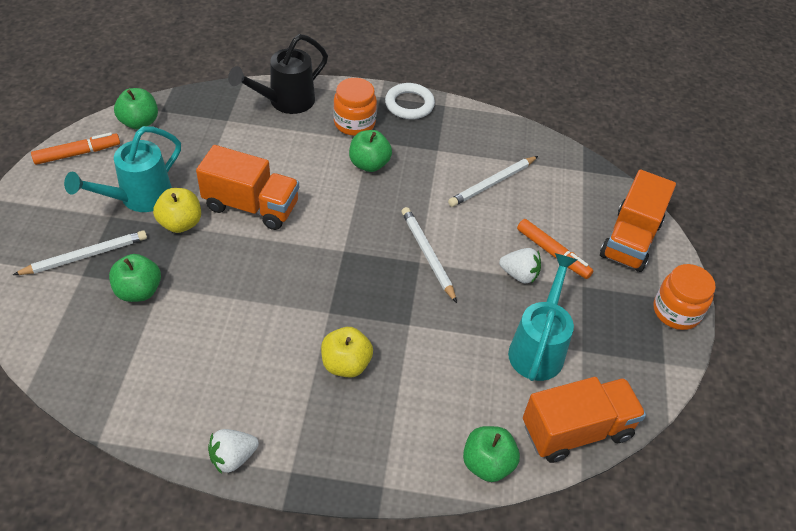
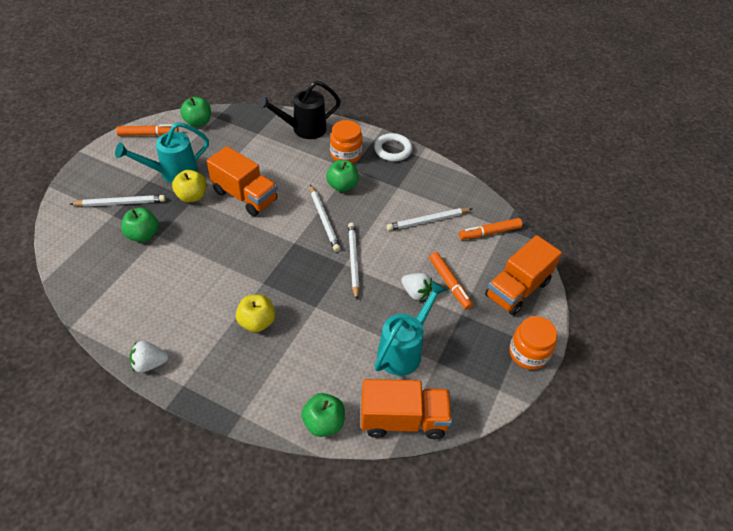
camera: 20 degrees right, 0 degrees up
none -> white pencil [310,185,341,252]
none -> orange marker [459,218,522,240]

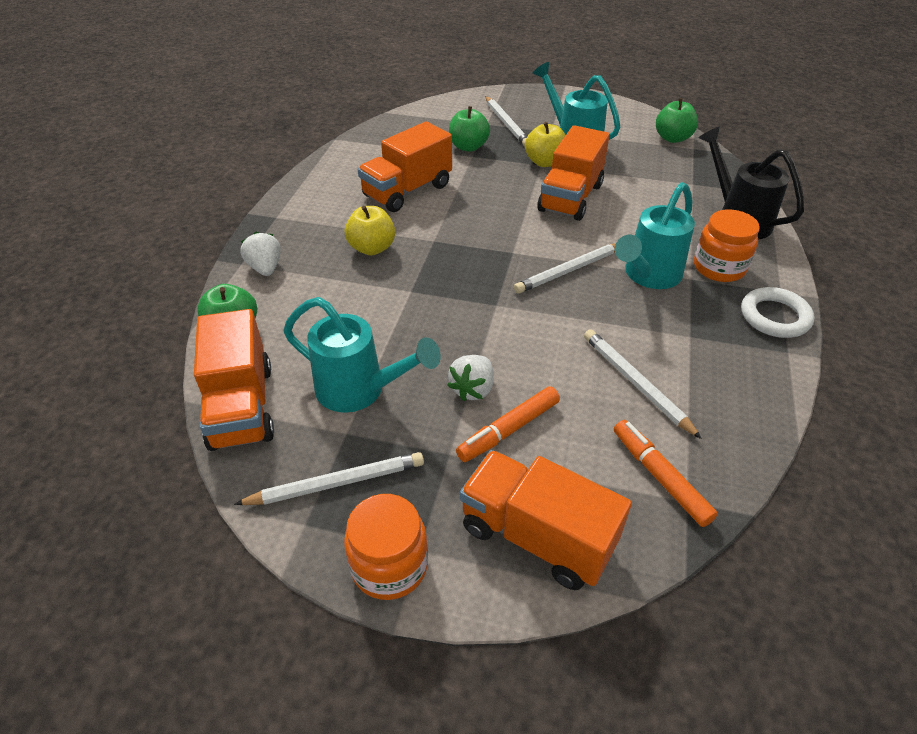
camera: 80 degrees right, 5 degrees down
orange marker [116,124,179,136] -> none
white strawberry [129,341,169,373] -> white strawberry moved to [241,232,280,276]
green apple [326,160,359,192] -> turquoise watering can [615,182,695,289]
white pencil [348,222,360,300] -> white pencil moved to [234,452,424,505]
none -> orange truck [358,121,452,212]

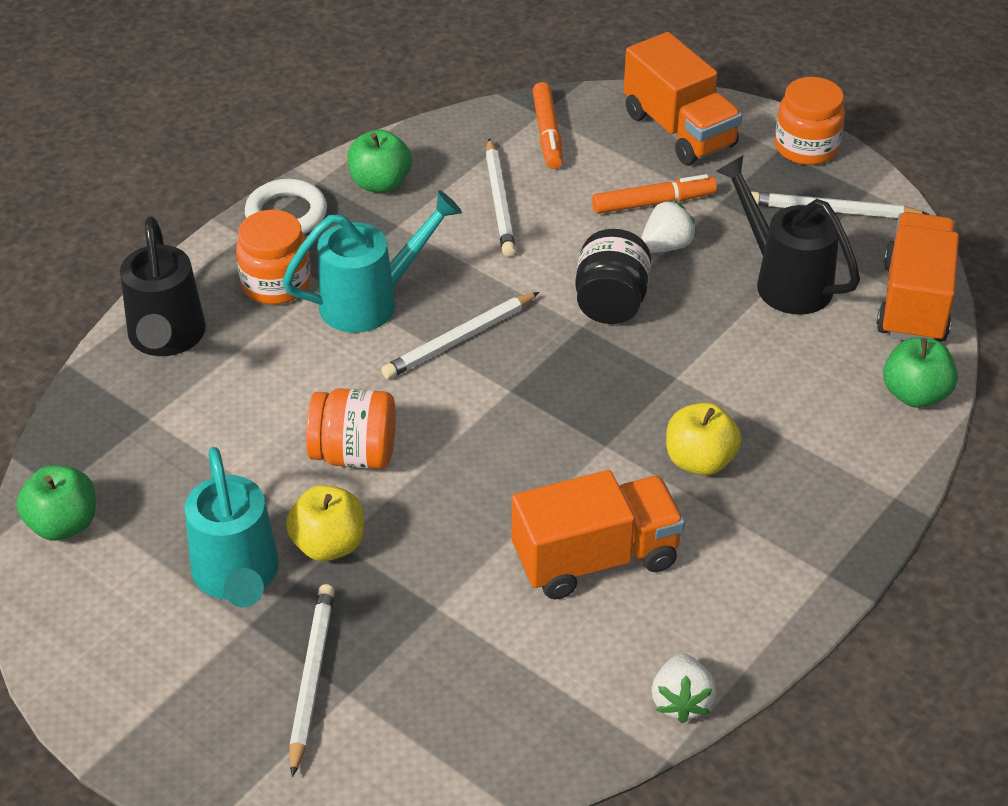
camera: 155 degrees left, 0 degrees up
white strawberry [241,232,280,276] -> white strawberry moved to [652,653,716,723]
turquoise watering can [284,297,441,413] -> black watering can [716,156,860,315]
green apple [449,106,490,152] -> green apple moved to [347,129,412,193]
white pencil [514,243,616,294] -> white pencil turned 150 degrees clockwise [381,292,539,379]
orange truck [538,125,610,221] -> orange jar [306,388,396,469]
none -> black jar [575,229,651,324]

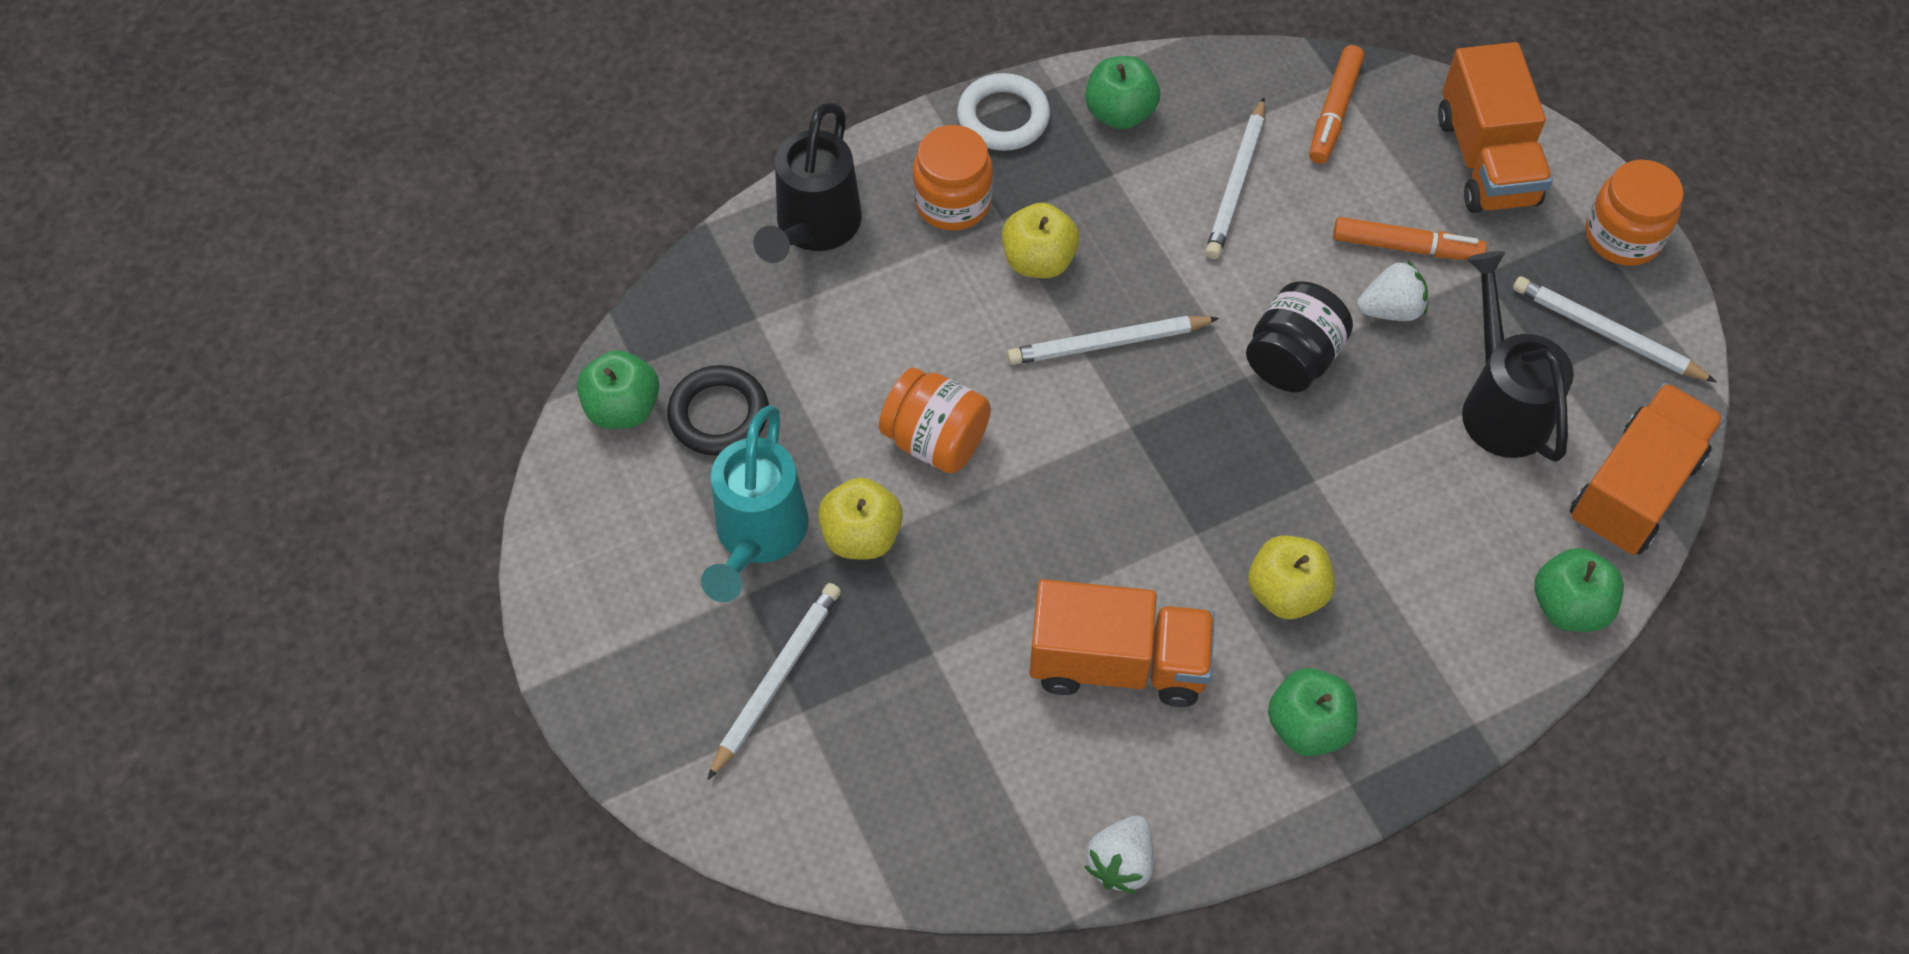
camera: 25 degrees right, 15 degrees up
turquoise watering can [282,190,462,333] -> yellow apple [1002,203,1080,278]
none -> black ring [667,365,769,456]
none -> green apple [1268,668,1357,756]

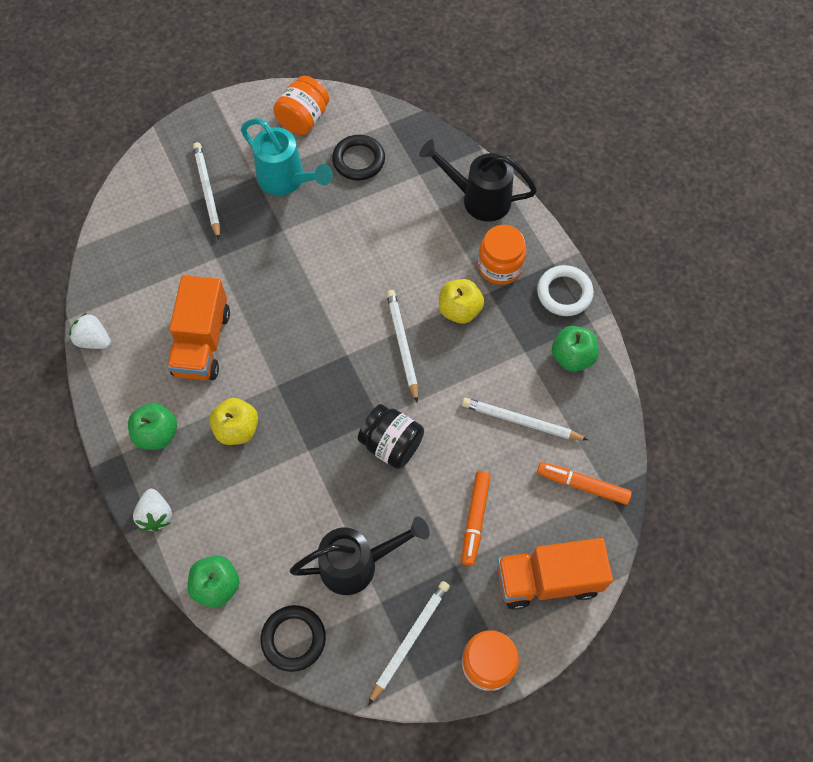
camera: 90 degrees right, 5 degrees up
green apple [577,350,660,429] -> none
turquoise watering can [701,405,808,602] -> turquoise watering can turned 150 degrees counterclockwise [241,118,333,195]
white pencil [707,583,841,780] -> white pencil turned 135 degrees counterclockwise [193,142,220,239]
yellow apple [818,477,903,559] -> none
orange jar [879,367,991,474] -> orange jar moved to [273,76,329,135]
white strawberry [1357,260,1428,321] -> white strawberry moved to [133,489,172,531]
orange truck [1570,383,1724,555] -> black ring [261,605,326,672]

